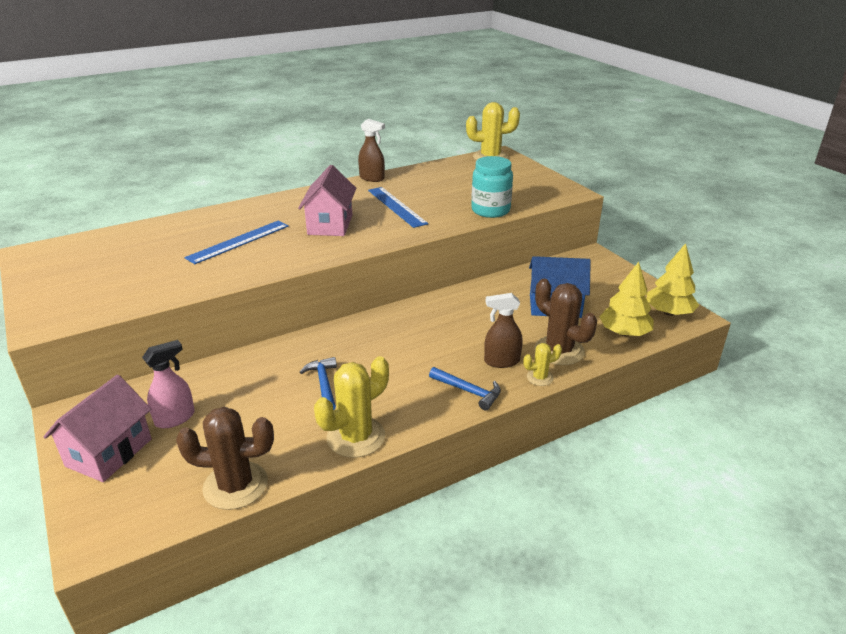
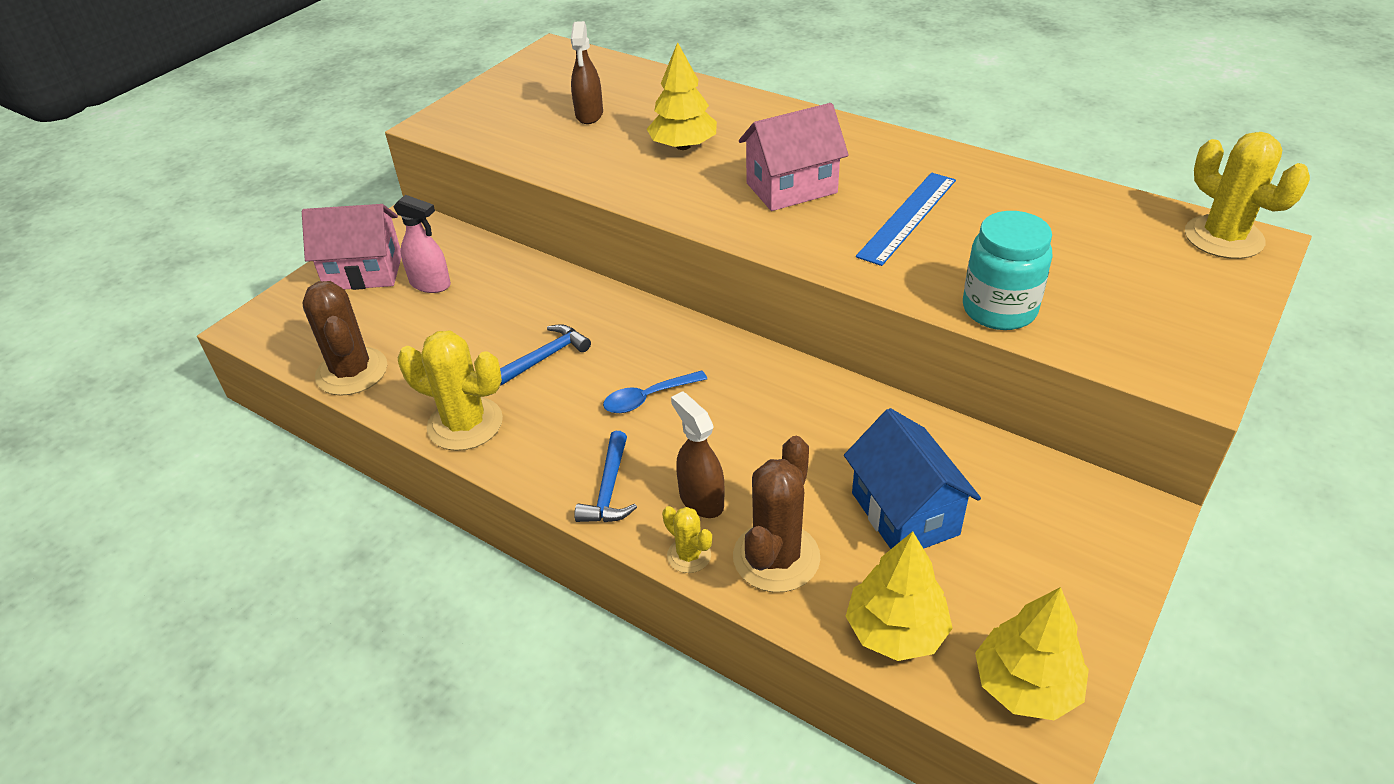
camera: 65 degrees right, 10 degrees up
blue ruler [185,221,289,264] -> yellow tree [647,42,717,150]
brown spray bottle [358,119,385,182] -> brown spray bottle moved to [571,21,603,124]
none -> blue spoon [603,370,707,413]

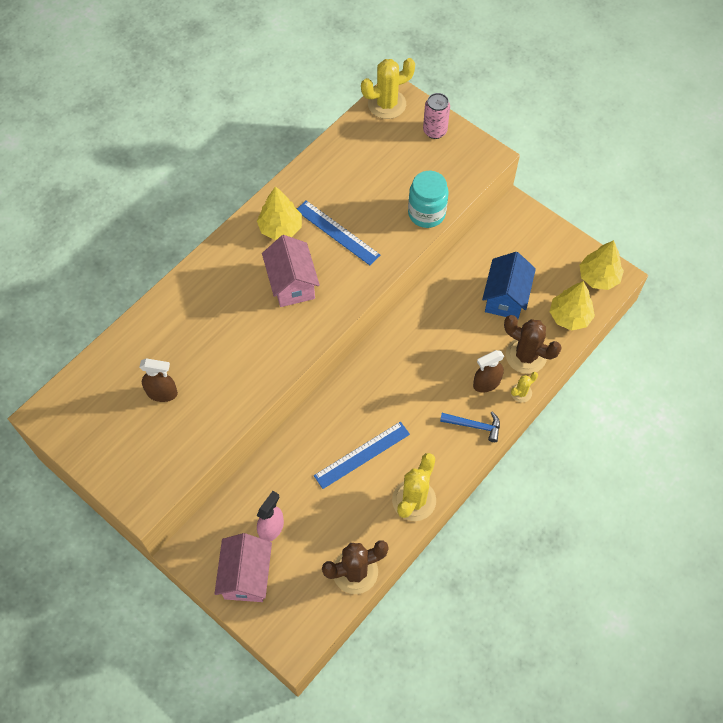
camera: 85 degrees left, 20 degrees up
blue hammer [500,324,591,385] -> blue ruler [314,421,410,489]
blue spoon [603,370,707,413] -> none
yellow tree [647,42,717,150] -> yellow tree moved to [257,186,302,240]
blue house [844,408,981,549] -> blue house turned 60 degrees counterclockwise [482,252,536,319]
none -> pink can [423,93,450,139]

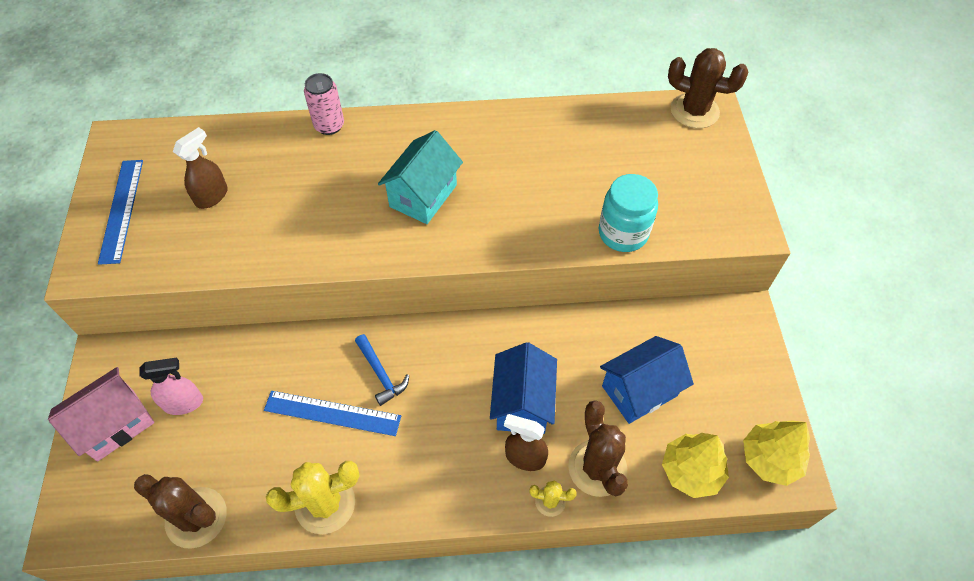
camera: 45 degrees right, 5 degrees down
brown spray bottle [139,358,178,402] -> brown spray bottle turned 105 degrees counterclockwise [173,127,228,209]
yellow tree [257,186,302,240] -> none
pink house [262,235,320,307] -> turquoise house [378,130,463,224]
blue ruler [297,200,380,265] -> blue ruler moved to [98,160,143,265]
yellow cactus [361,58,415,119] -> brown cactus [668,48,748,128]
pink can [423,93,450,139] -> pink can moved to [304,73,344,135]
blue hammer [440,412,500,442] -> blue hammer moved to [355,334,409,406]
none -> blue house [490,342,557,434]

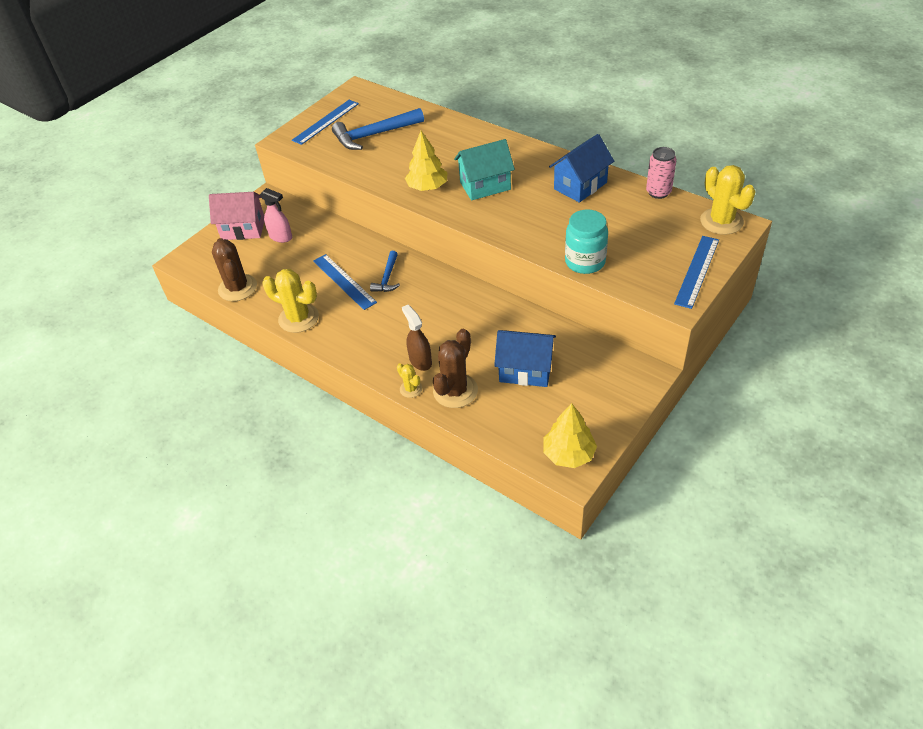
camera: 45 degrees right, 10 degrees down
brown spray bottle [173,127,228,209] -> blue hammer [332,108,424,150]
pink can [304,73,344,135] -> pink can moved to [646,147,677,199]
blue house [490,342,557,434] -> blue house moved to [549,134,614,203]
yellow tree [662,433,729,498] -> yellow tree moved to [405,131,448,191]
brown cactus [668,48,748,128] -> yellow cactus [700,165,756,235]
none -> blue ruler [674,236,719,309]

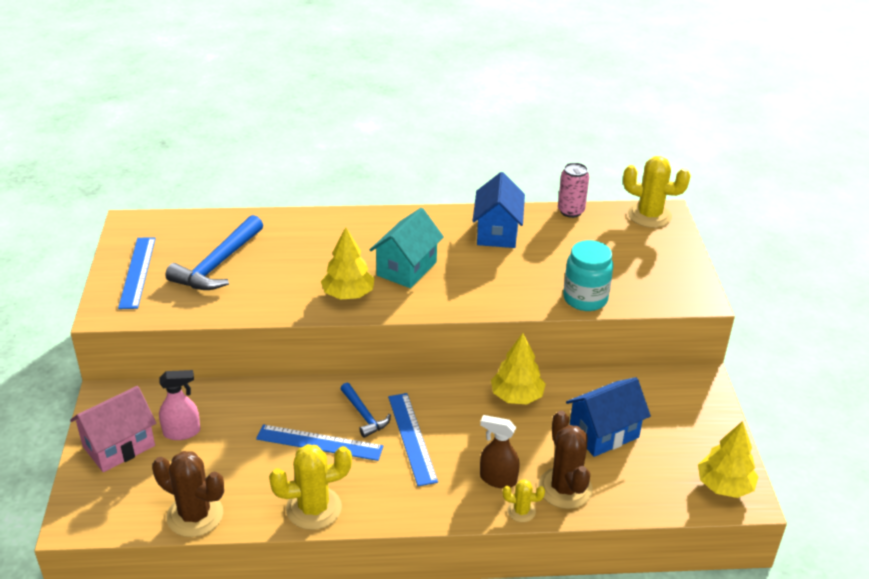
camera: 45 degrees left, 10 degrees down
blue ruler [674,236,719,309] -> blue ruler moved to [388,393,438,486]
none -> yellow tree [491,333,546,404]

